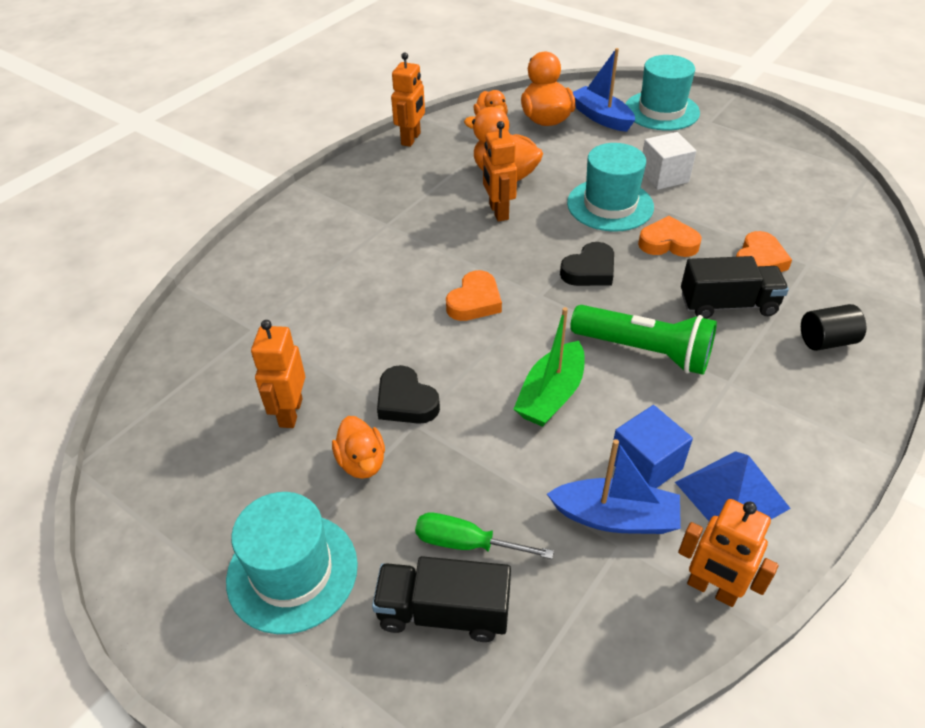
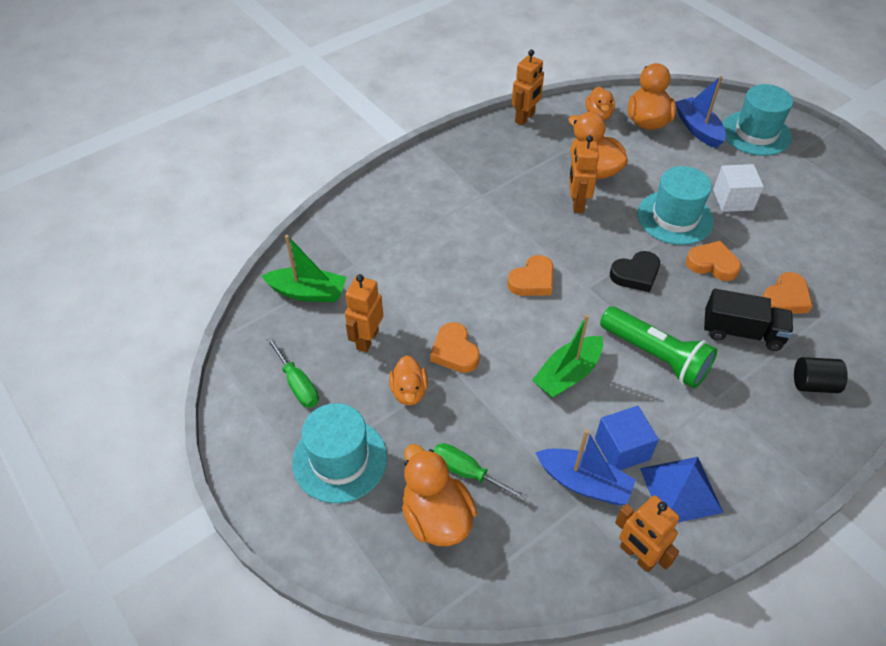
camera: 15 degrees right, 5 degrees up
black truck [372,556,511,642] -> orange duck [402,444,477,546]
black heart [377,365,440,424] -> orange heart [430,322,480,373]
none -> green boat [261,235,346,302]
none -> green screwdriver [266,337,319,408]

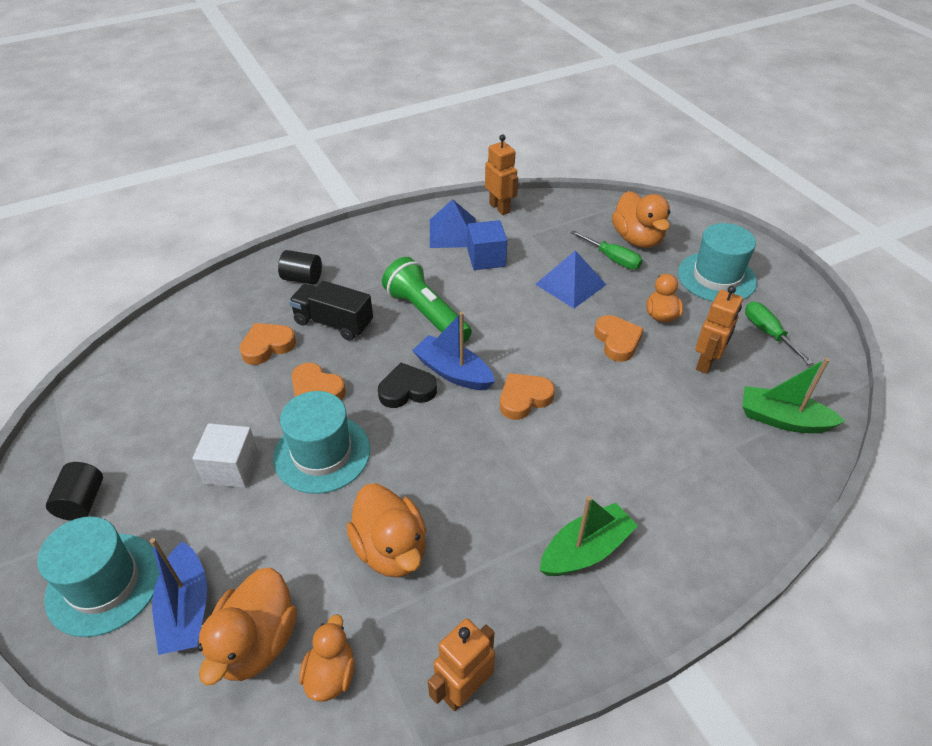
camera: 170 degrees left, 5 degrees down
green boat [532,314,603,398] -> green boat moved to [540,496,638,576]
blue boat [535,429,636,505] -> blue boat moved to [412,312,495,390]
orange robot [569,135,599,213] -> none
none -> black cylinder [46,462,103,521]
none -> blue pyramid [535,250,606,308]

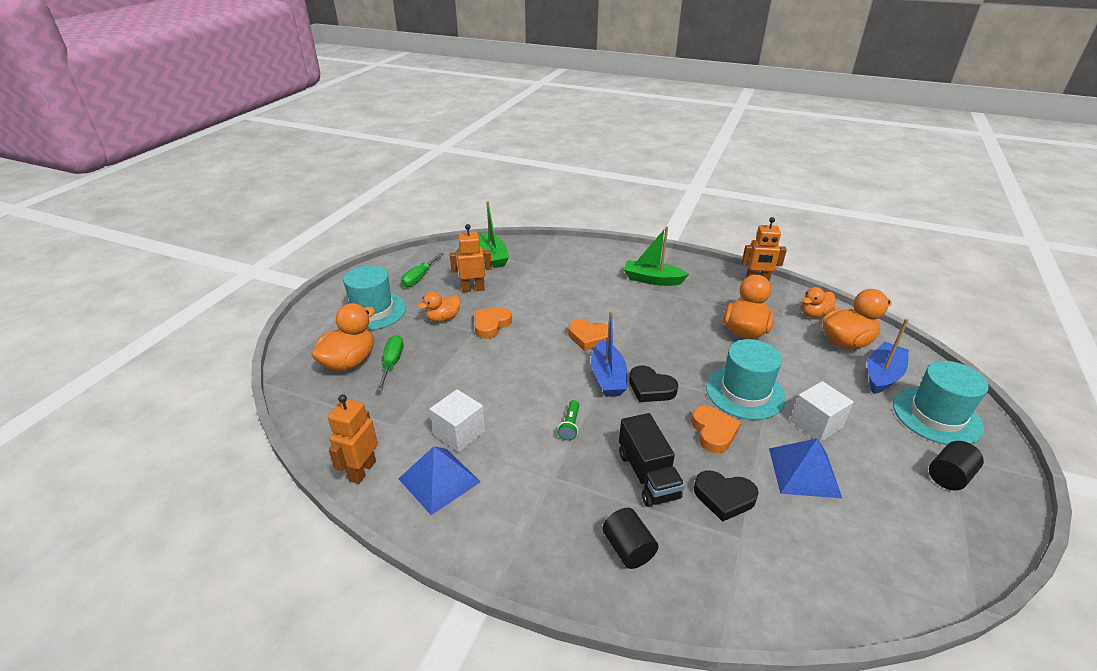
camera: 130 degrees left, 10 degrees down
orange heart [239,323,296,365] -> black heart [694,470,759,522]
green flashlight [382,257,472,343] -> green flashlight [558,400,579,441], size x0.44
blue cube [468,220,507,270] -> white cube [430,389,485,452]
blue pyramid [535,250,606,308] -> blue pyramid moved to [769,438,842,498]

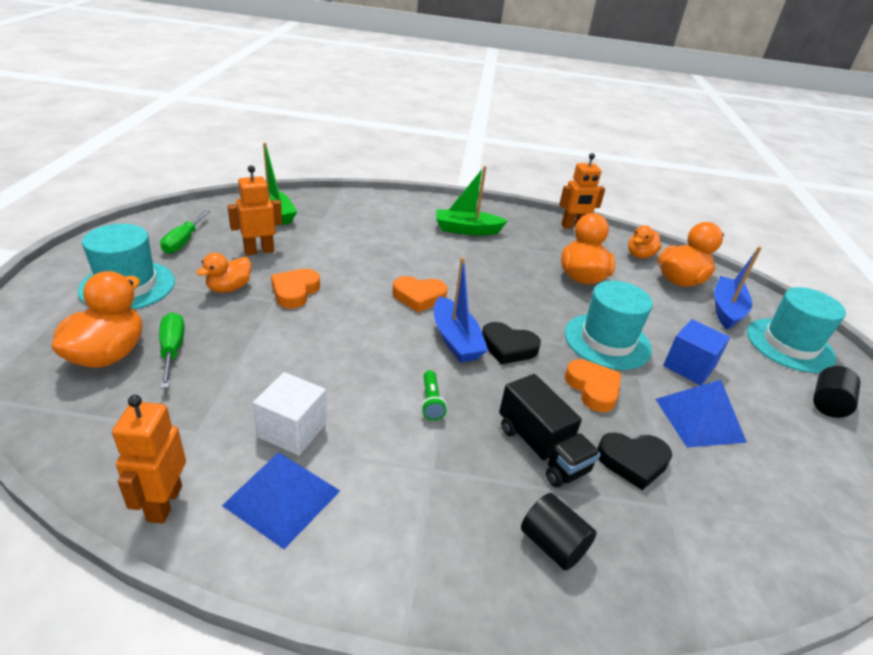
camera: 20 degrees left, 0 degrees up
white cube [790,381,854,442] -> blue cube [663,319,730,385]

